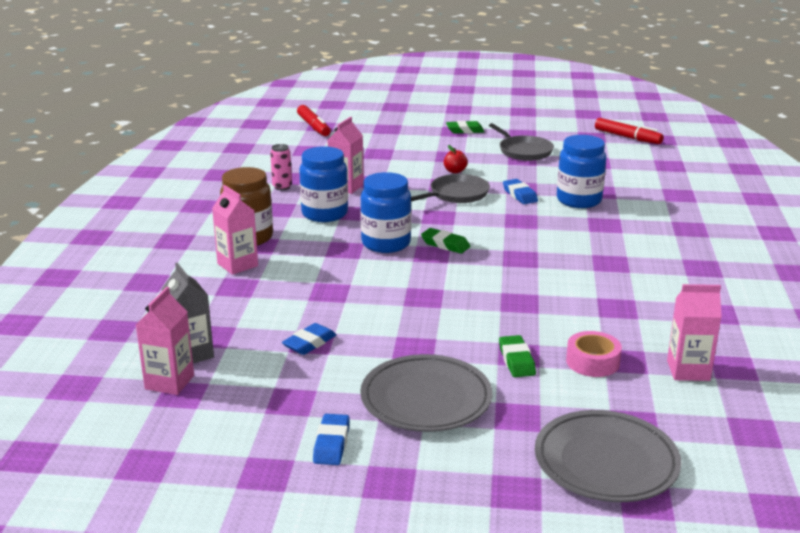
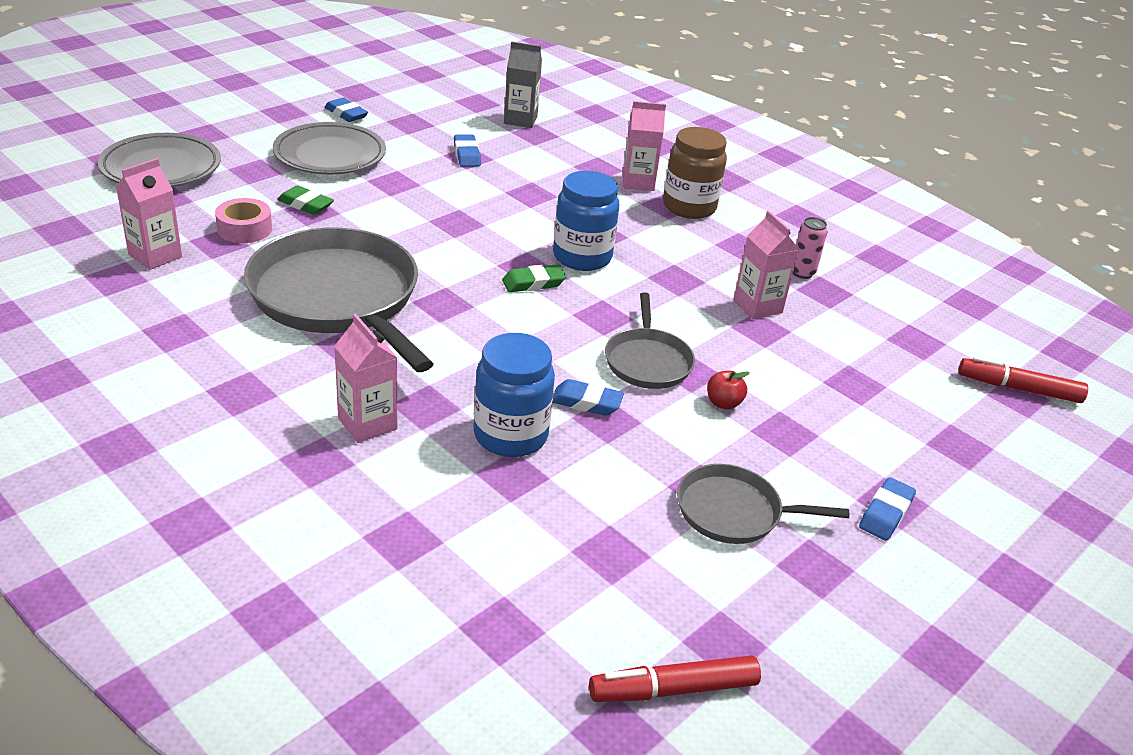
camera: 125 degrees right, 10 degrees up
pink carton [136,287,194,395] -> pink carton moved to [334,314,397,443]
blue jar [299,146,348,222] -> none
green eraser [446,121,484,134] -> blue eraser [859,477,916,541]
none -> grey pan [244,228,433,372]

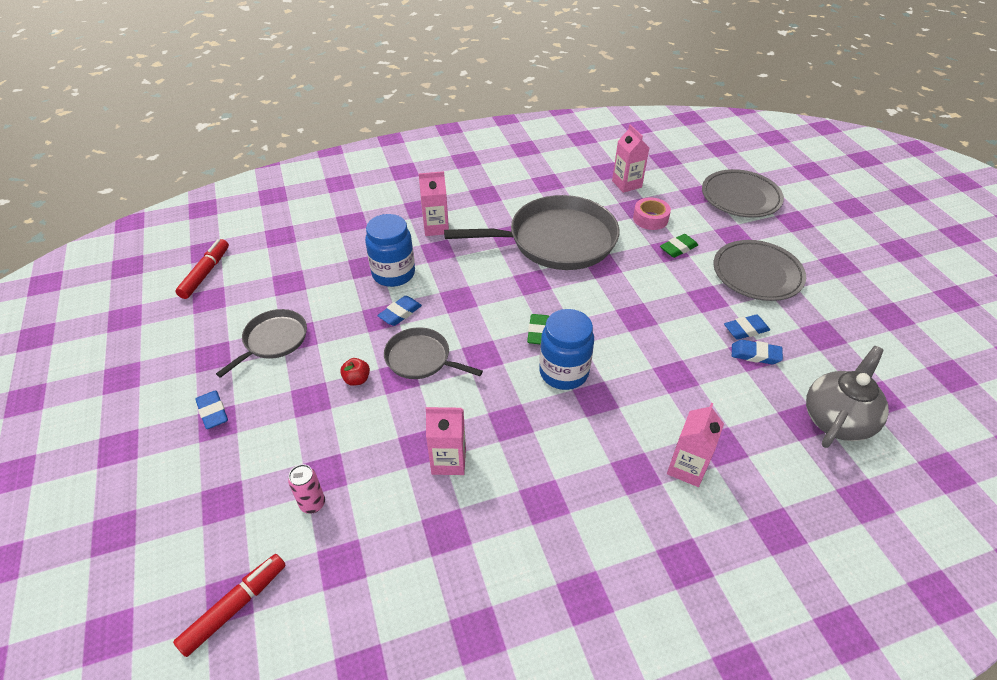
camera: 120 degrees right, 10 degrees up
blue eraser [325,97,368,122] -> blue eraser moved to [724,314,770,340]
grey carton [504,41,542,128] -> grey teapot [806,346,889,448]
brown jar [663,127,727,219] -> none
pink can [793,217,827,279] -> pink can moved to [288,464,325,514]

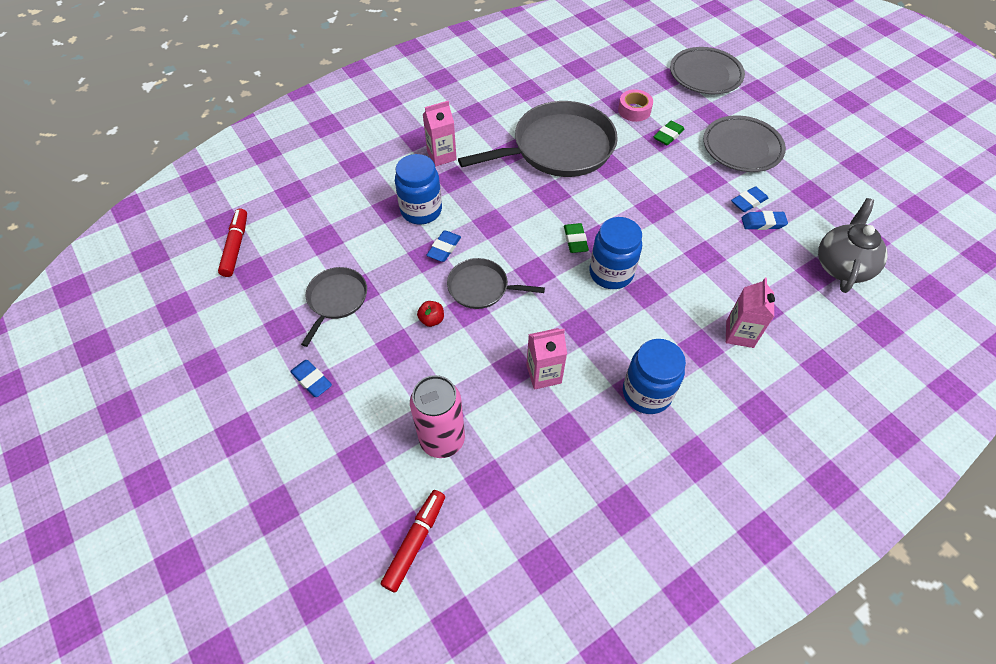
camera: 15 degrees left, 10 degrees up
pink can [288,464,325,514] -> pink can [410,375,465,458], size x1.96
pink carton [612,124,649,193] -> none
none -> blue jar [623,339,686,414]

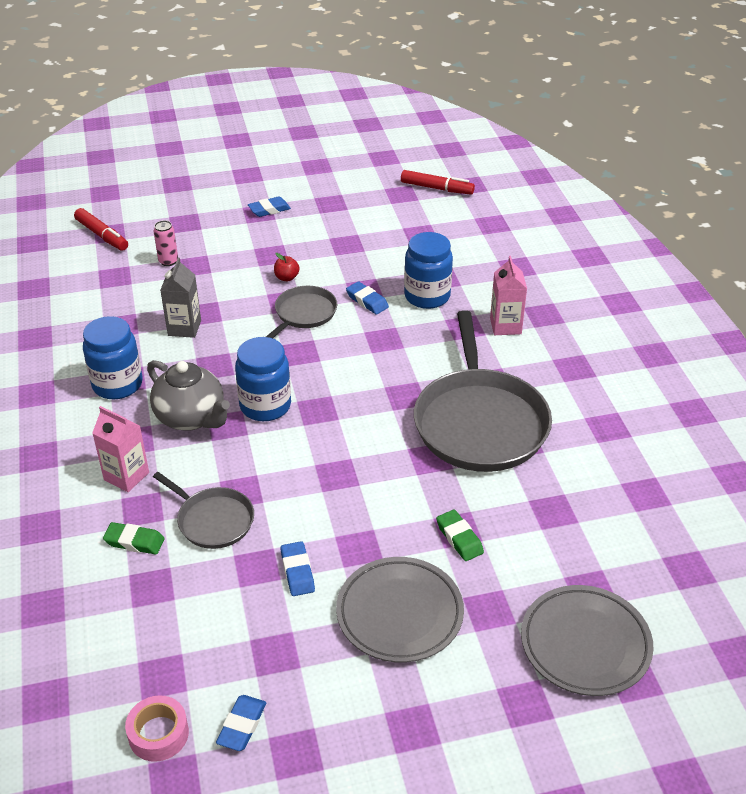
camera: 110 degrees right, 15 degrees down
grey pan [301,267,367,347] -> grey pan moved to [153,472,254,549]
pink can [410,375,465,458] -> pink can [154,220,178,266], size x0.51
pink carton [526,328,567,390] -> grey carton [160,258,201,338]
green eraser [564,223,589,253] -> green eraser moved to [103,522,165,555]
pink tape [618,89,653,122] -> pink tape moved to [125,695,189,762]
blue eraser [742,211,788,230] -> blue eraser moved to [216,695,266,751]
grey teapot [818,198,888,293] -> grey teapot moved to [147,360,230,431]

